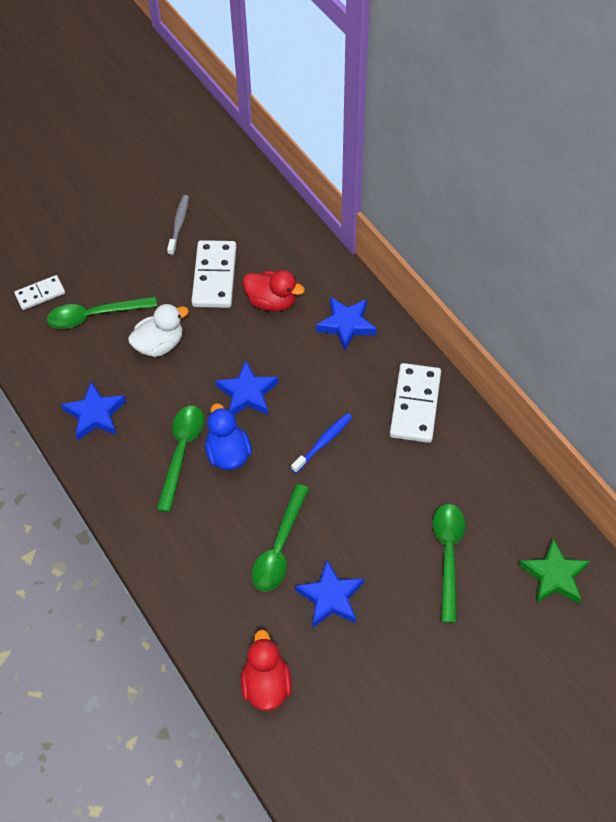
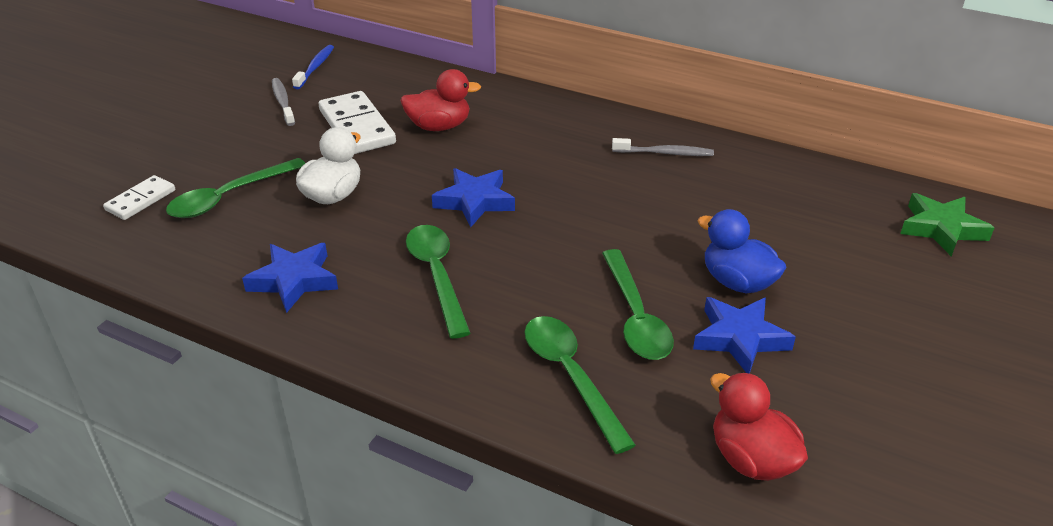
camera: 30 degrees left, 20 degrees down
blue duck [205,403,252,470] -> blue duck moved to [698,209,787,293]
blue toothbrush [291,413,352,473] -> blue toothbrush moved to [292,45,334,89]
blue star [316,297,377,351] -> none
white domino [390,363,441,443] -> grey toothbrush [612,138,714,156]
green spoon [432,504,466,623] -> green spoon moved to [525,316,636,454]

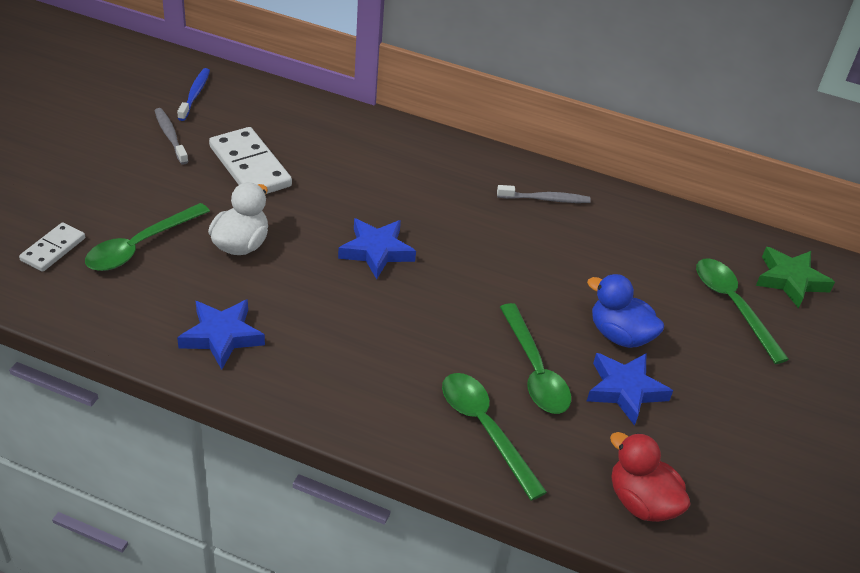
camera: 10 degrees left, 5 degrees up
red duck [400,69,482,131] -> none
green spoon [406,225,470,339] -> green spoon moved to [696,258,789,364]

